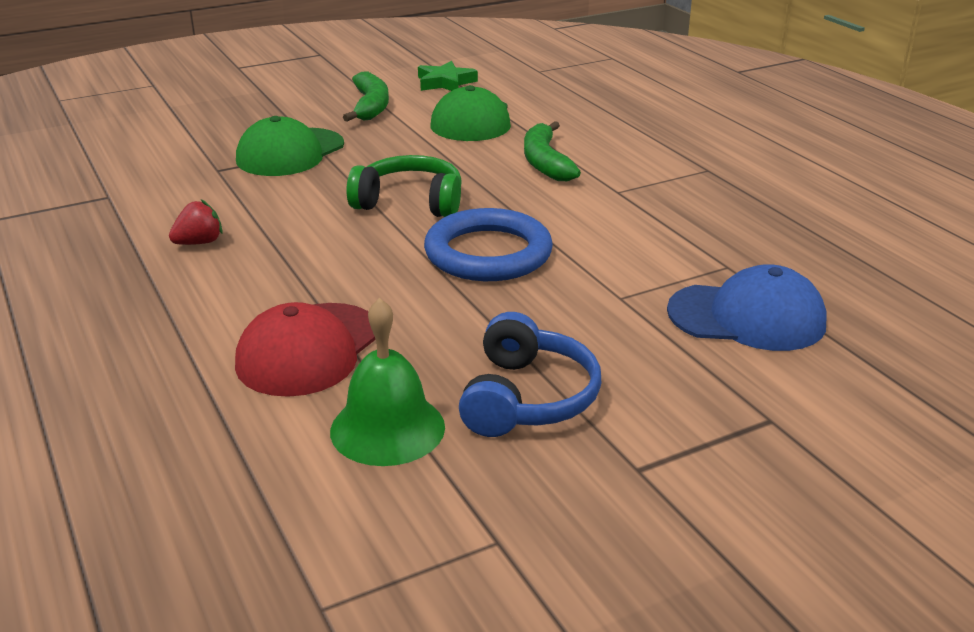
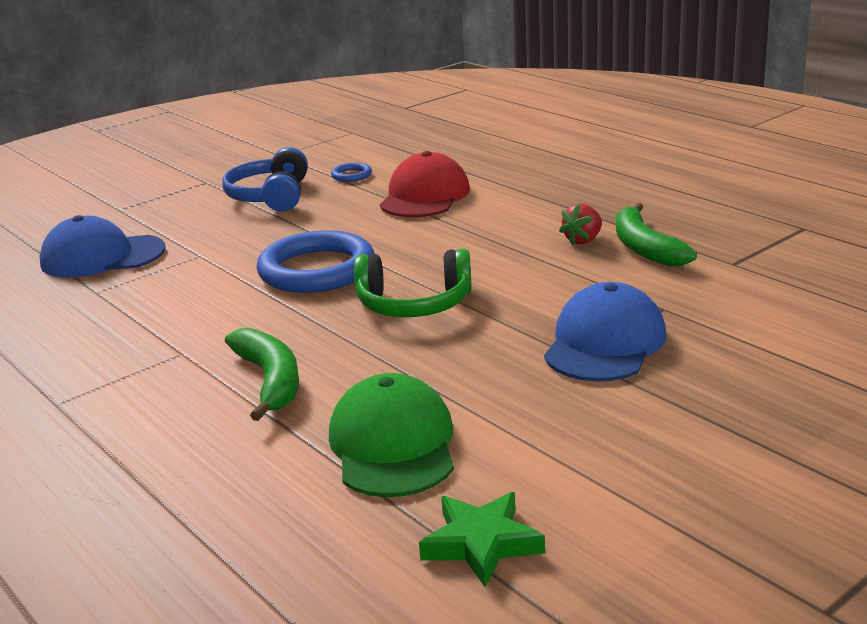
camera: 170 degrees right, 5 degrees down
green cap [236,116,344,176] -> blue cap [544,282,667,382]
green bell [330,298,445,466] -> blue ring [331,163,372,182]
green banana [343,71,389,122] -> green banana moved to [616,203,697,267]

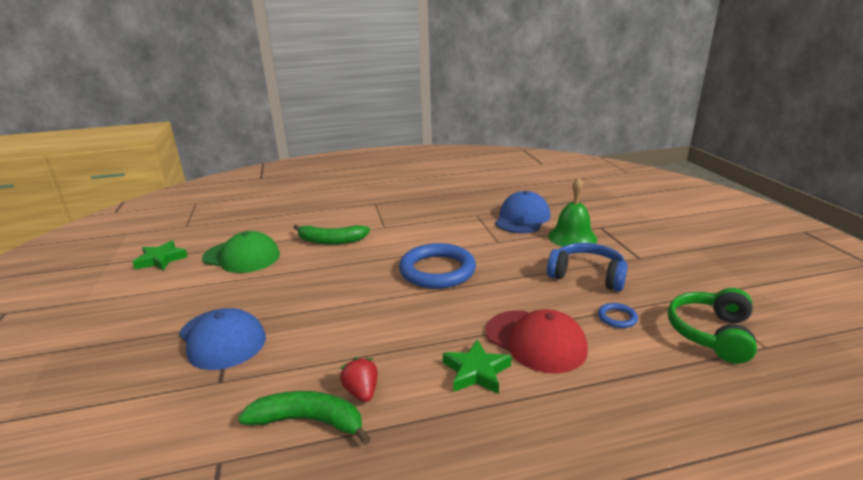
camera: 115 degrees right, 0 degrees up
green headphones [354,249,472,317] -> green headphones moved to [668,288,757,364]
none -> green star [443,339,512,394]
none -> green bell [548,177,597,247]

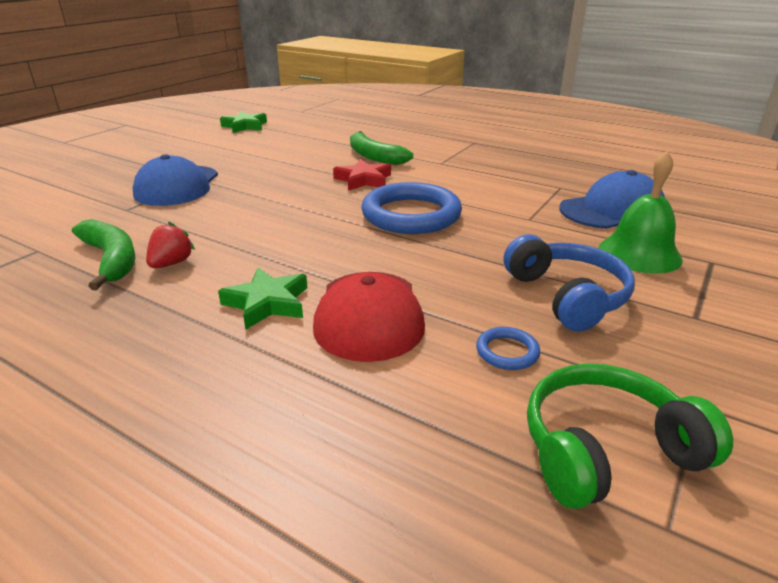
camera: 45 degrees right, 5 degrees up
green cap [202,231,280,273] -> none
none -> red star [333,159,391,191]

